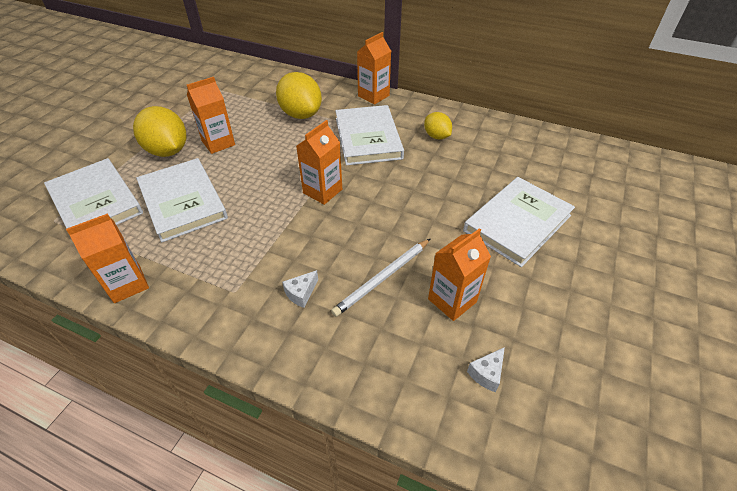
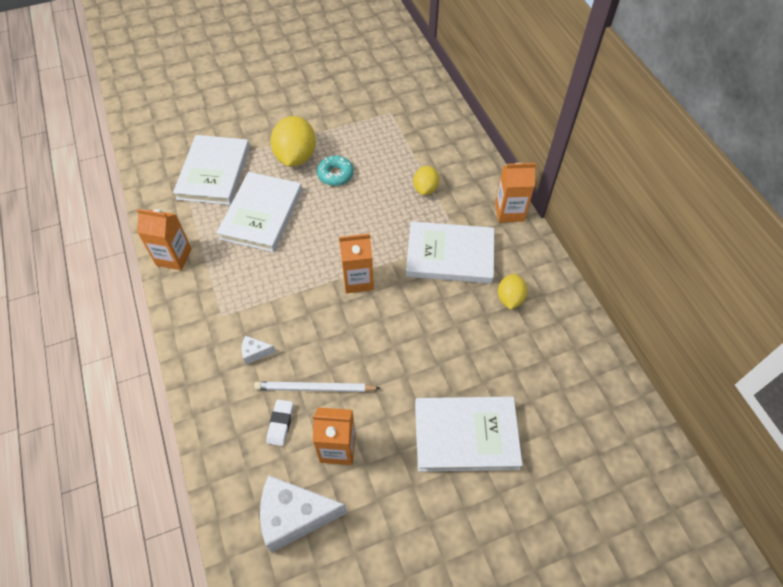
camera: 45 degrees right, 10 degrees up
orange carton [187,77,235,154] -> turquoise donut [317,156,354,186]
yellow lemon [276,72,322,119] -> yellow lemon [413,166,439,195], size x0.57
white book [335,105,404,165] -> white book turned 60 degrees clockwise [406,221,494,283]
white cheese [467,347,505,392] -> white cheese [260,475,347,553], size x2.25
none -> white eraser [267,399,293,446]

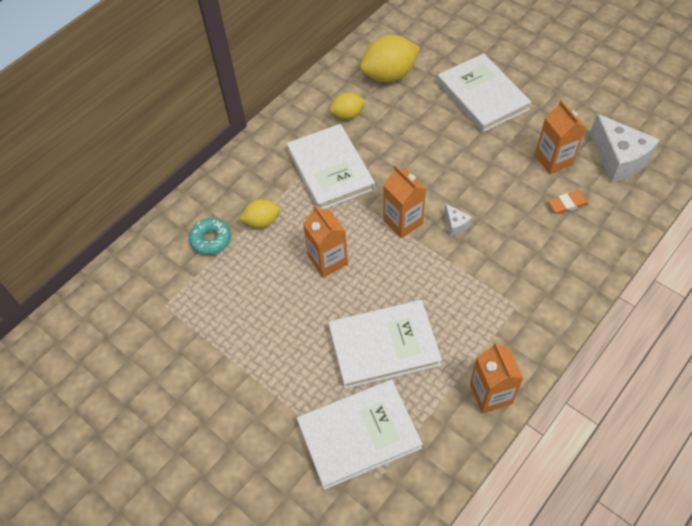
camera: 115 degrees left, 0 degrees up
white cheese [242,336,276,365] -> white cheese moved to [445,204,472,236]
white pencil [254,382,381,392] -> none
white eraser [267,399,293,446] -> orange eraser [548,190,589,214]
yellow lemon [270,116,316,167] -> yellow lemon moved to [360,35,420,82]
turquoise donut [317,156,354,186] -> turquoise donut moved to [189,218,231,255]
orange carton [495,163,536,222] -> orange carton moved to [303,205,348,278]

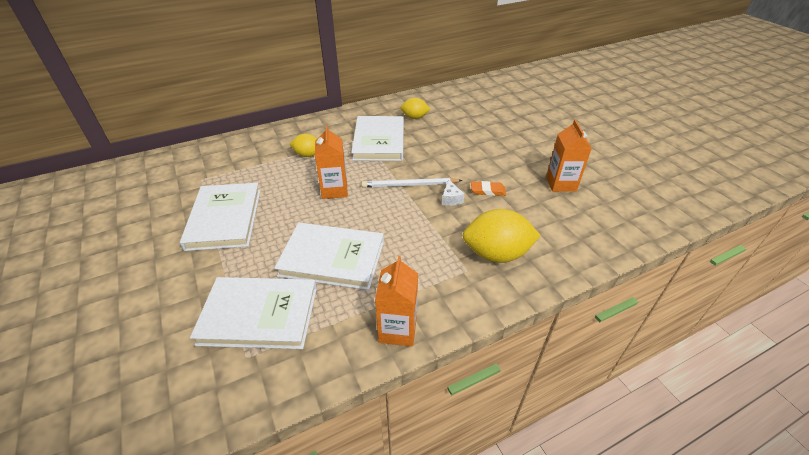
camera: 20 degrees right, 15 degrees down
turquoise donut [189,218,231,255] -> none
yellow lemon [360,35,420,82] -> yellow lemon moved to [463,209,541,263]
orange carton [383,165,426,238] -> white pencil [362,178,463,188]
white book [437,53,532,133] -> white book moved to [180,183,260,251]
orange eraser [548,190,589,214] -> orange eraser moved to [471,181,506,196]
white cheese [590,114,660,183] -> none

